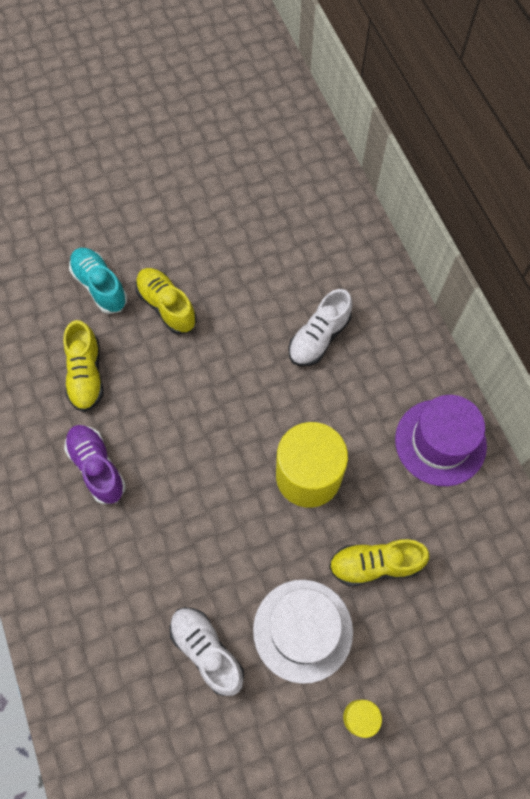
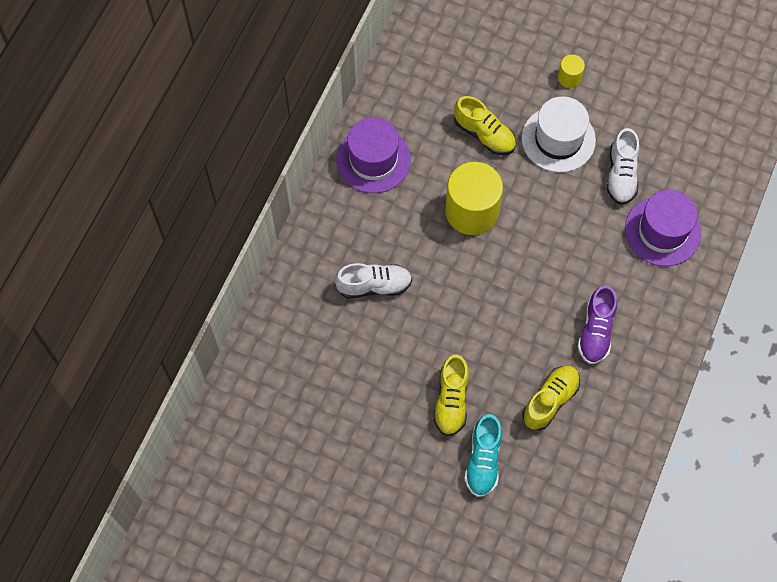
camera: 135 degrees left, 0 degrees up
none -> purple hat [625,190,701,266]

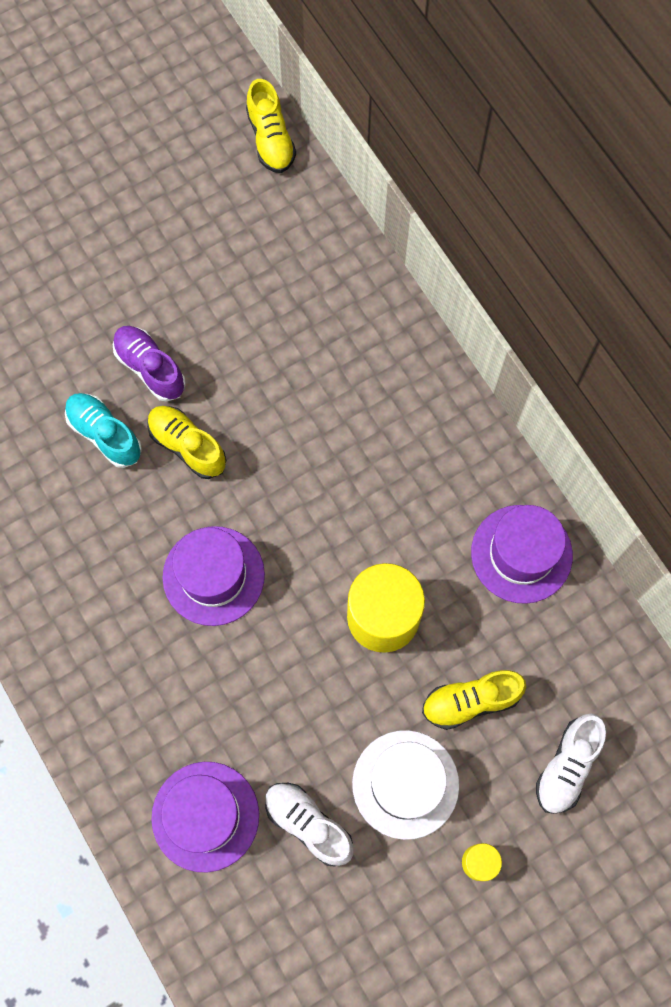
camera: 125 degrees right, 5 degrees up
white shoe [335,263,412,298] -> white shoe moved to [536,713,606,814]
yellow shoe [523,366,580,430] -> yellow shoe moved to [246,79,296,173]
purple shoe [578,285,617,364] -> purple shoe moved to [113,326,186,402]
none -> purple hat [163,526,265,626]

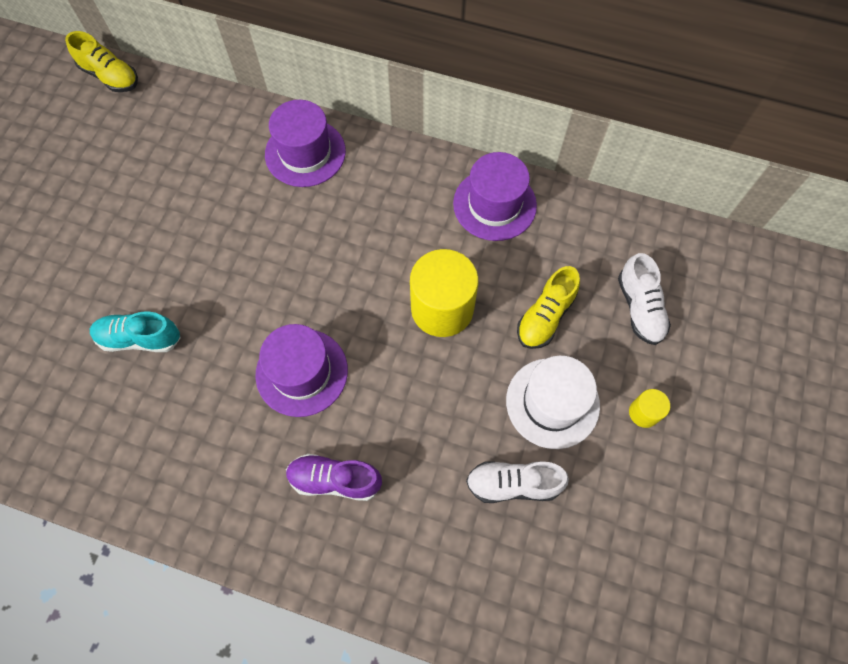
camera: 40 degrees left, 5 degrees down
purple shoe [113,326,186,402] -> purple shoe moved to [286,454,382,501]
yellow shoe [147,406,226,479] -> none
purple hat [151,762,259,872] -> purple hat moved to [265,100,346,187]

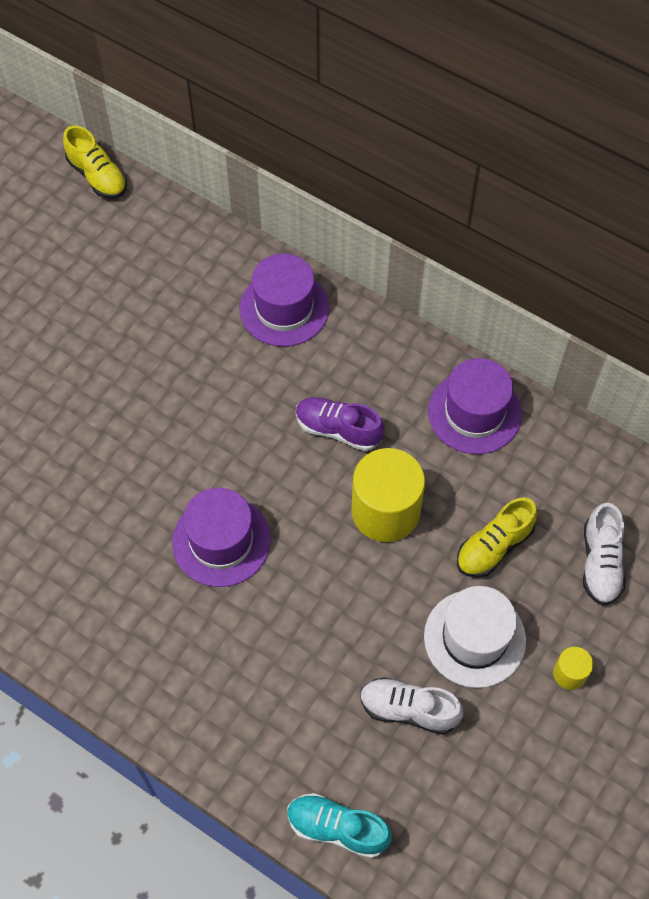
camera: 15 degrees right, 5 degrees down
turquoise shoe [90,311,181,352] -> turquoise shoe moved to [287,793,392,858]
purple shoe [286,454,382,501] -> purple shoe moved to [296,397,384,451]

